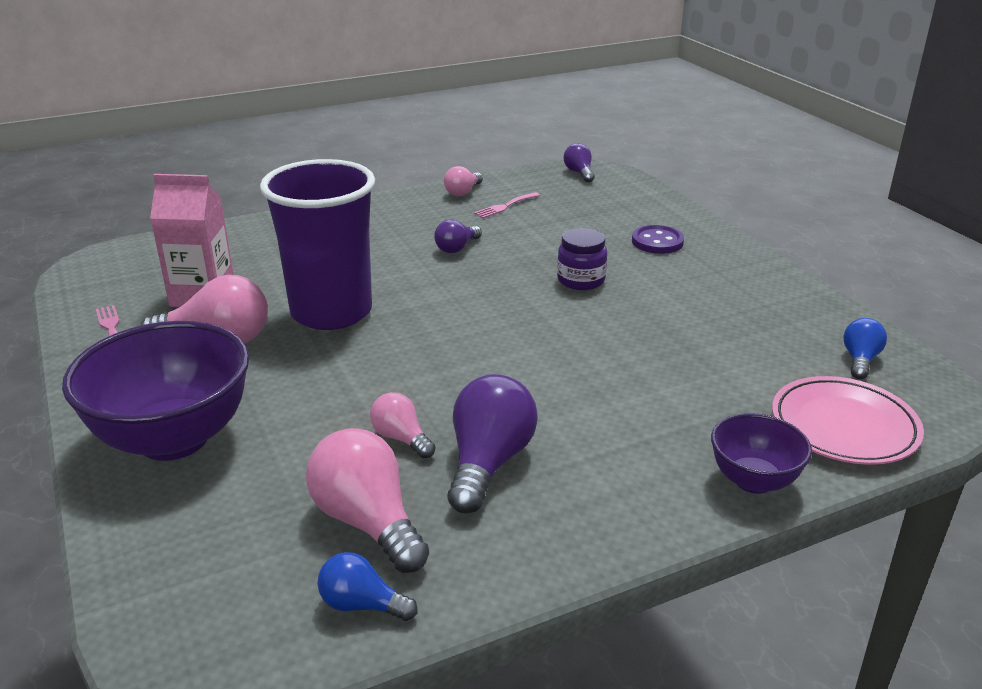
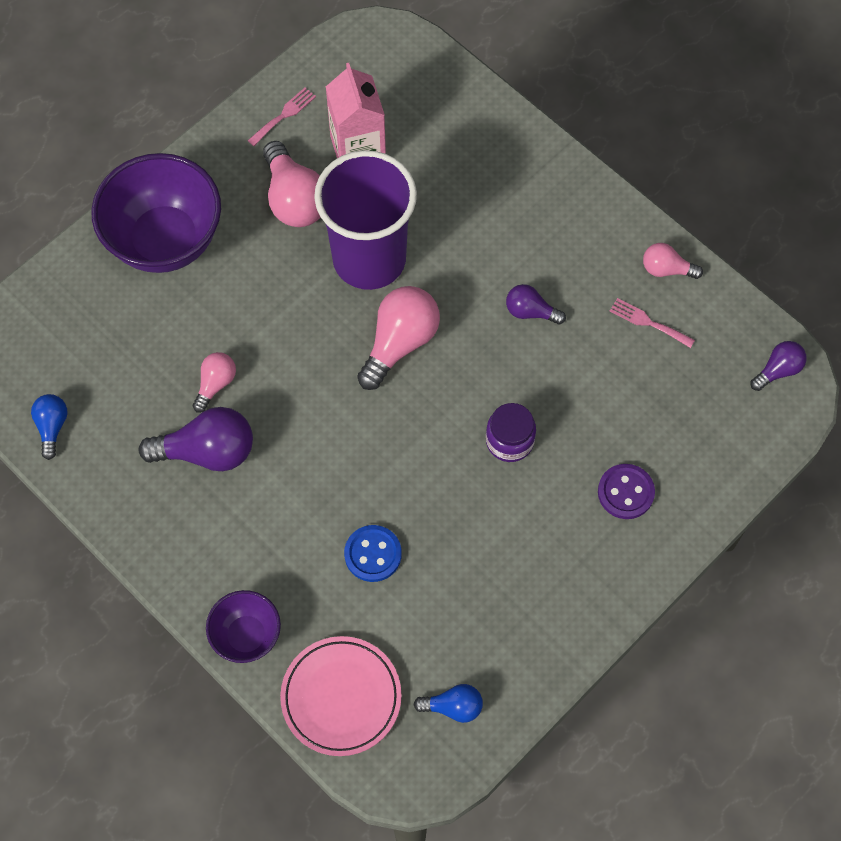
camera: 70 degrees right, 35 degrees up
pink light bulb [306,428,429,573] -> pink light bulb moved to [357,286,440,390]
none -> blue button [344,525,402,582]

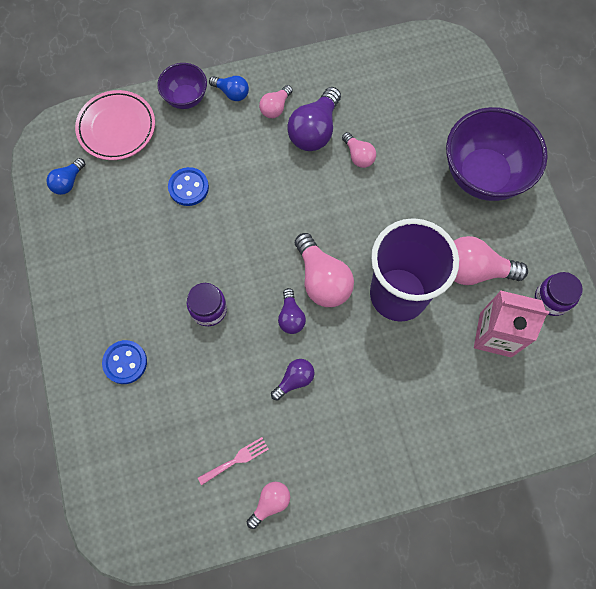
camera: 120 degrees right, 5 degrees up
blue light bulb [31,394,67,460] -> blue light bulb moved to [209,76,249,101]
pink fork [247,88,316,146] -> purple jar [535,272,583,316]
purple button [598,464,655,519] -> blue button [102,340,147,384]
purple light bulb [750,341,807,391] -> purple light bulb moved to [278,288,306,334]
none -> pink light bulb [259,85,293,118]

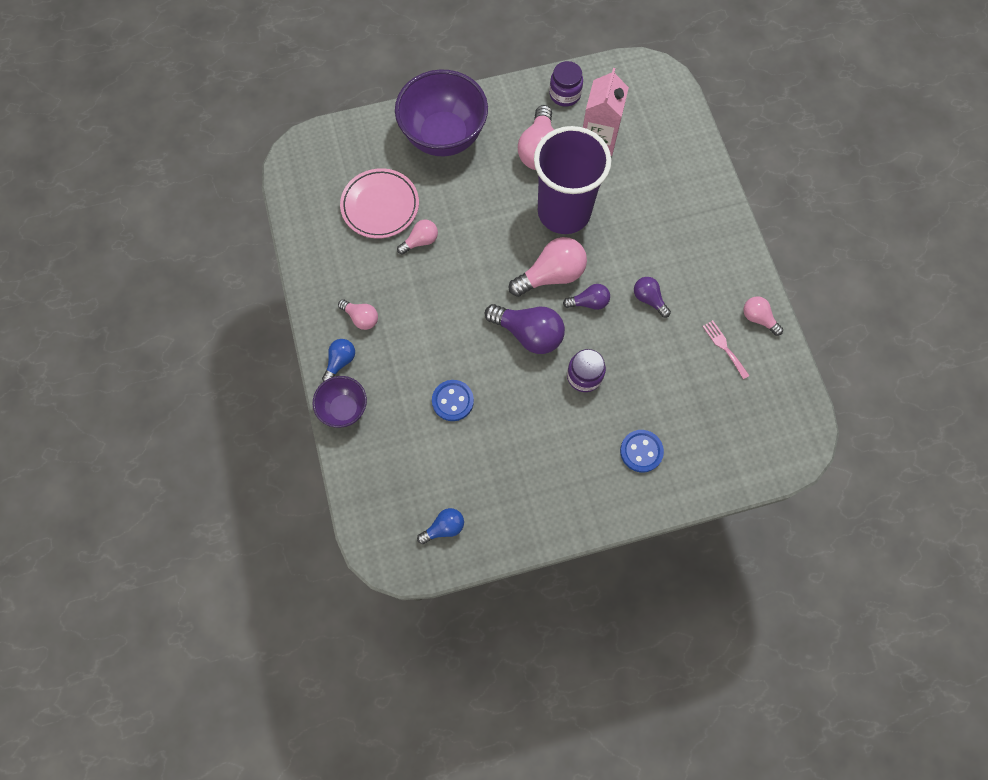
camera: 90 degrees left, 0 degrees up
blue light bulb [46,158,85,195] -> blue light bulb turned 60 degrees counterclockwise [417,508,464,544]
pink plate [75,90,155,160] -> pink plate moved to [340,168,419,239]
purple light bulb [287,87,341,151] -> purple light bulb moved to [485,304,565,354]

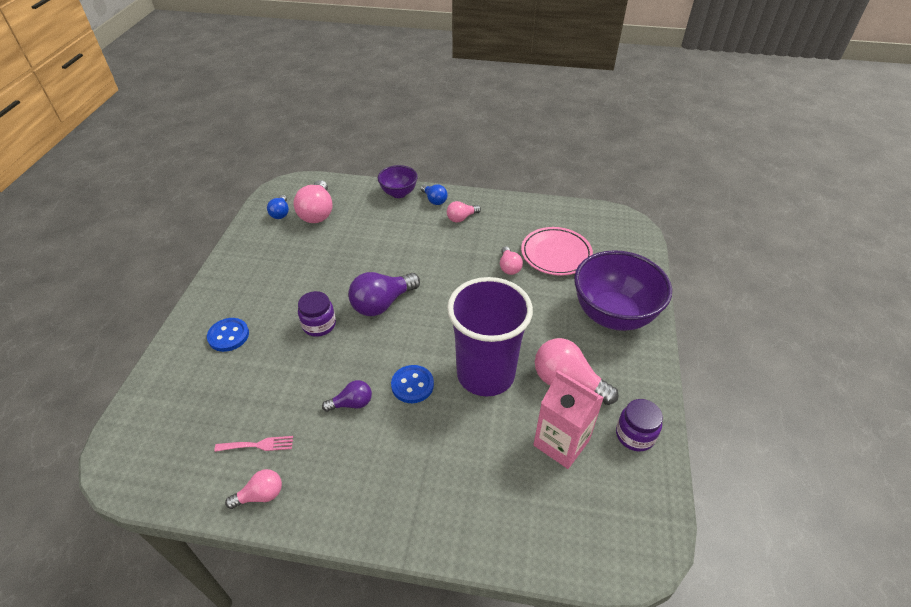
camera: 115 degrees right, 25 degrees down
blue button [432,380,474,421] -> blue button moved to [391,365,434,403]
pink light bulb [509,237,587,297] -> pink light bulb moved to [293,180,333,223]
purple light bulb [563,284,610,310] -> none

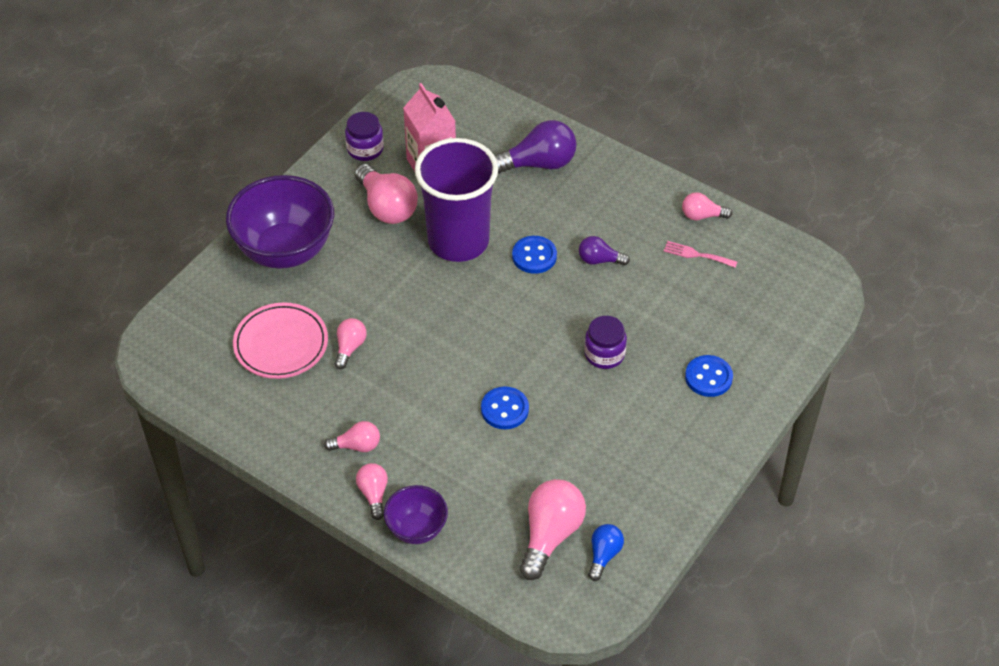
camera: 155 degrees left, 5 degrees up
purple light bulb [348,272,420,316] -> purple light bulb moved to [494,120,577,174]
blue light bulb [421,184,447,205] -> pink light bulb [356,463,388,520]
none -> blue button [481,387,529,429]

